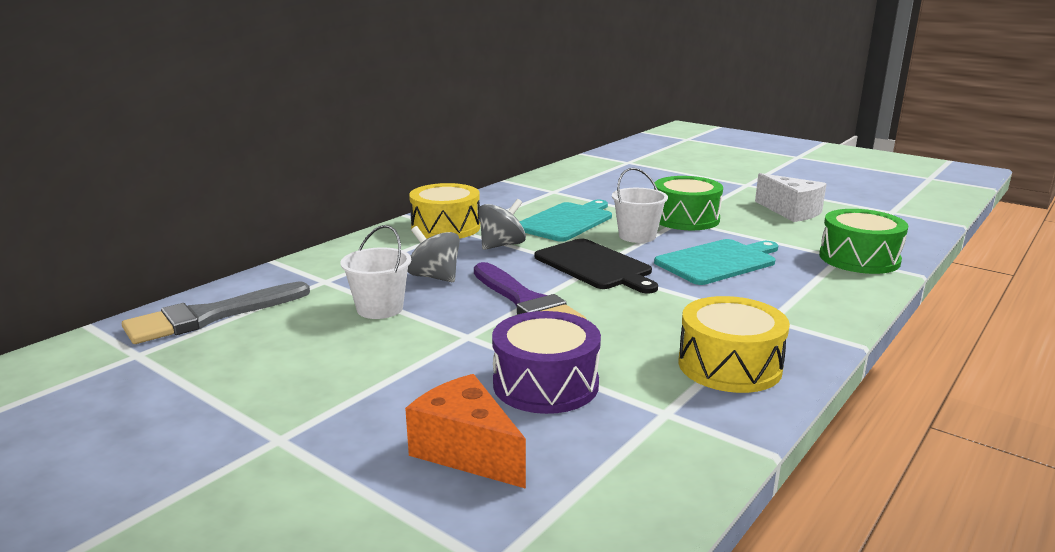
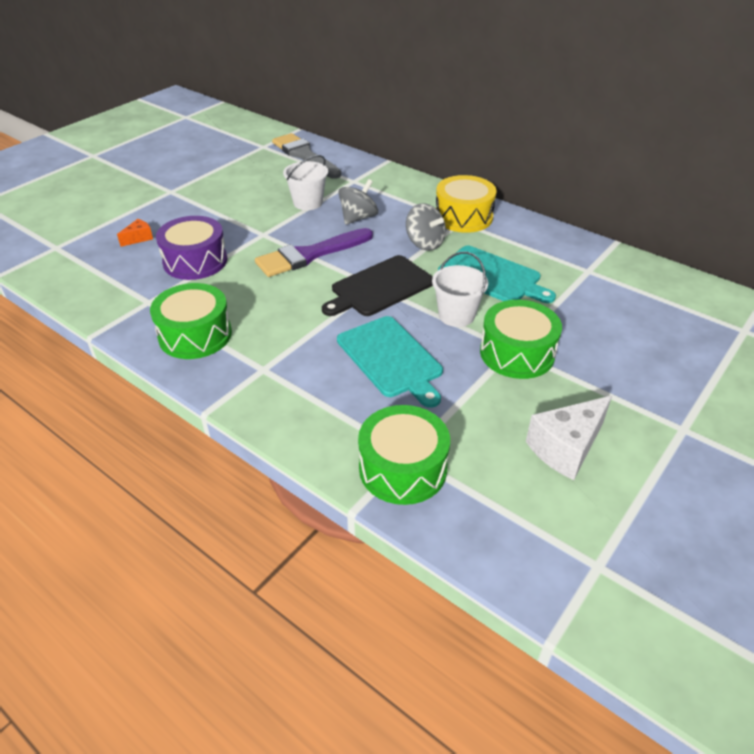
camera: 90 degrees right, 20 degrees up
orange cheese [405,374,526,489] -> orange cheese [117,219,153,247], size x0.51
yellow drum [678,296,790,393] -> green drum [150,283,232,359]

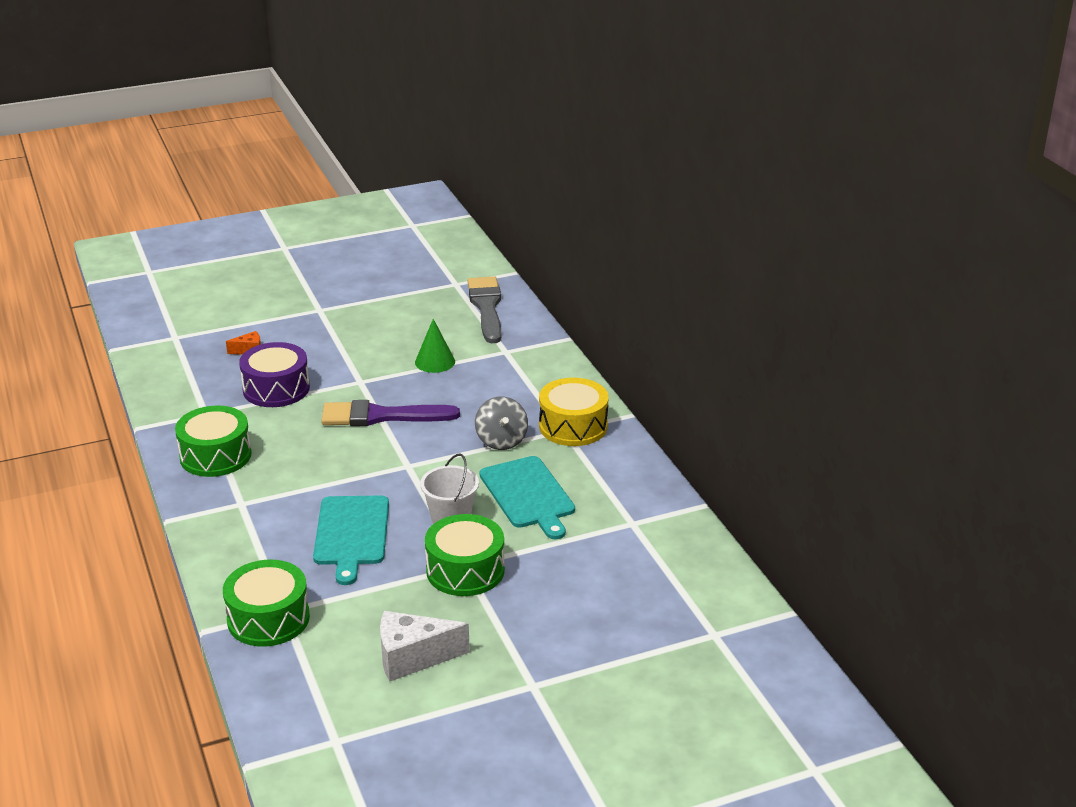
camera: 30 degrees right, 10 degrees down
white bucket [283,155,328,210] -> green cone [415,319,455,373]
black cutting board [322,255,433,316] -> none
grey spinning top [338,179,378,225] -> none

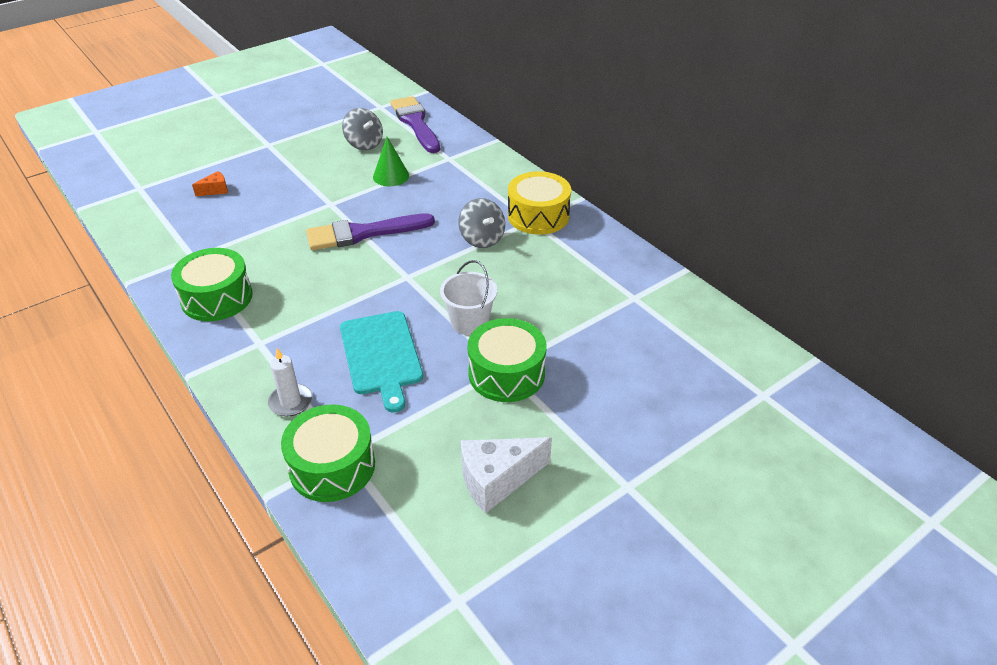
camera: 15 degrees left, 10 degrees up
purple drum [239,342,310,407] -> none
grey brush [468,276,501,343] -> purple brush [390,96,440,153]
turquoise cutting board [479,456,575,539] -> none
none -> white candle [268,348,312,416]
none -> grey spinning top [342,108,383,150]

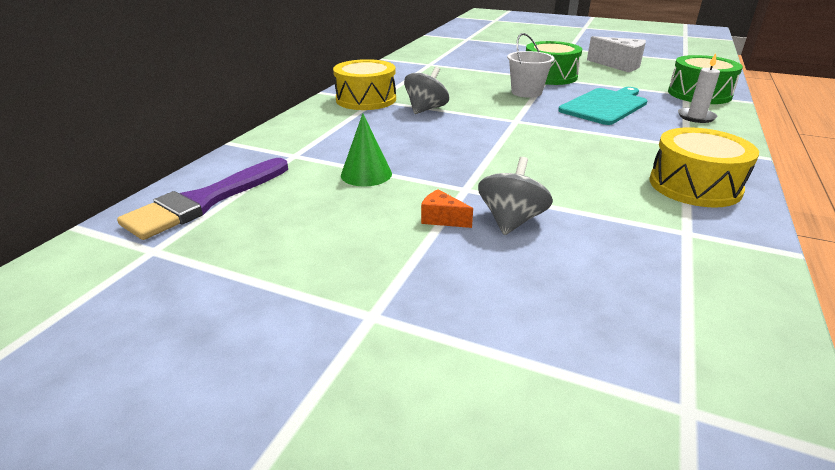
camera: 120 degrees left, 10 degrees down
green drum [171,248,253,321] -> yellow drum [649,127,759,208]
orange cheese [192,171,228,196] -> orange cheese moved to [421,189,473,228]
purple brush [306,213,435,250] -> none
grey spinning top [342,108,383,150] -> grey spinning top moved to [478,157,553,235]

